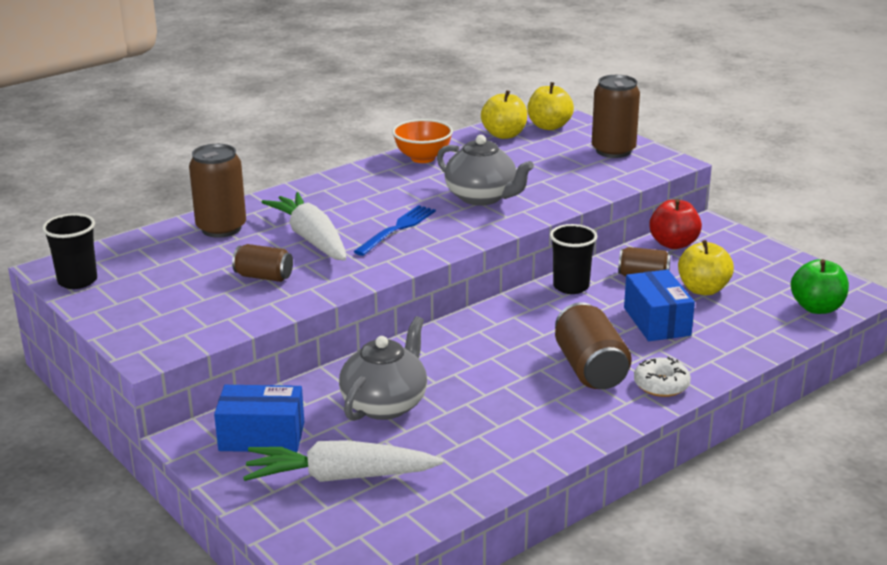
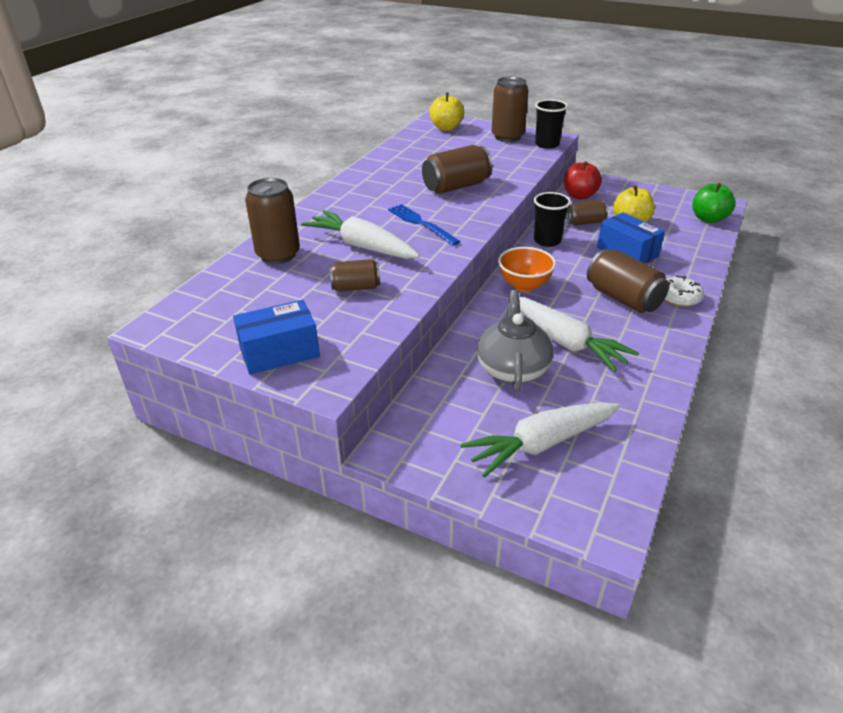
camera: 25 degrees left, 10 degrees up
black cup [42,213,97,289] -> black cup moved to [535,99,568,149]
blue box [214,385,304,452] -> blue box moved to [233,300,320,375]
blue fork [353,205,436,256] -> blue fork turned 45 degrees counterclockwise [388,204,461,246]
orange bowl [392,119,453,163] -> orange bowl moved to [498,247,556,292]
grey teapot [437,135,534,206] -> brown can [422,145,493,194]
yellow apple [481,90,527,139] -> none
none -> white carrot [519,297,639,372]

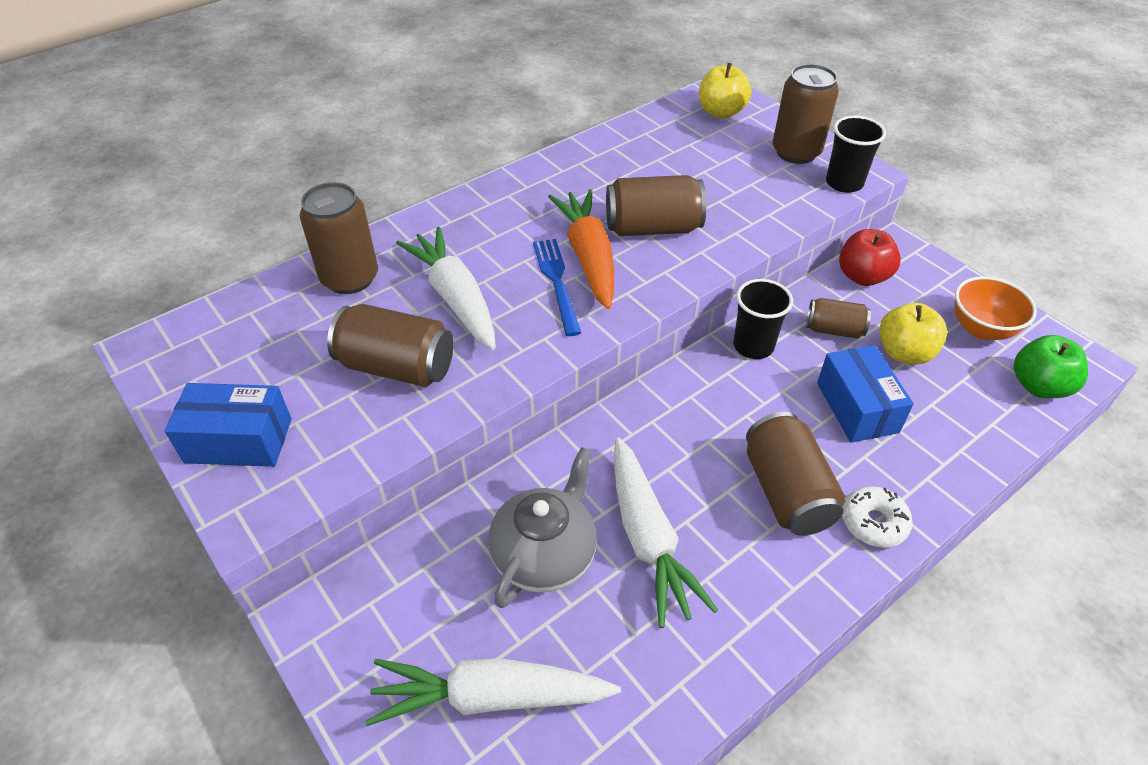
camera: 25 degrees right, 10 degrees up
brown can [330,259,380,292] -> brown can [327,304,454,387], size x1.66
orange bowl [498,247,556,292] -> orange bowl moved to [955,276,1037,340]
none -> orange carrot [548,189,614,309]

